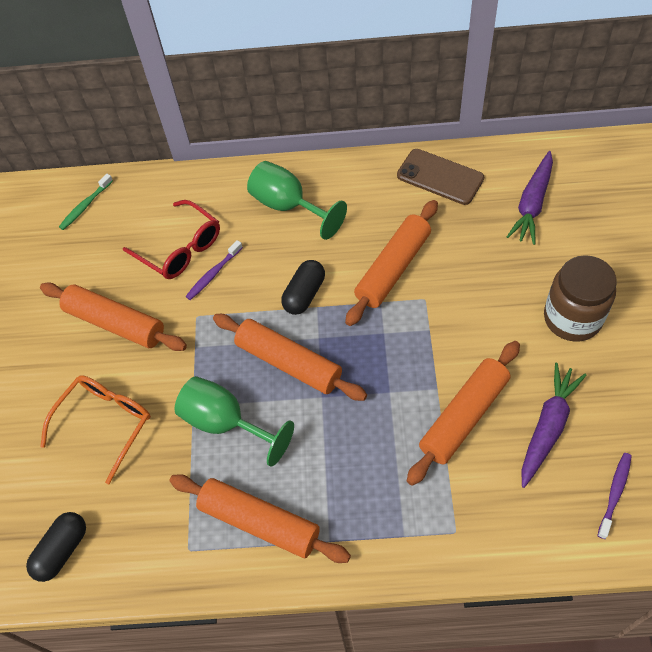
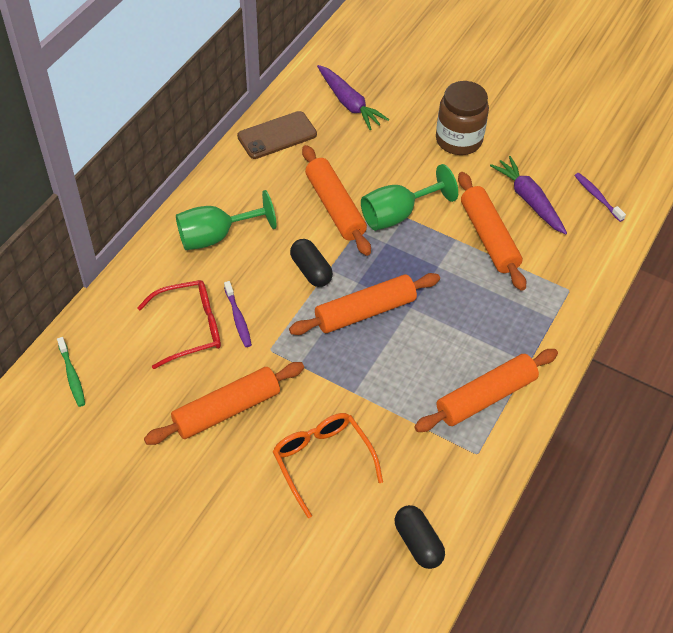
camera: 65 degrees left, 5 degrees down
green goblet [174,376,294,467] -> green goblet moved to [361,164,458,231]

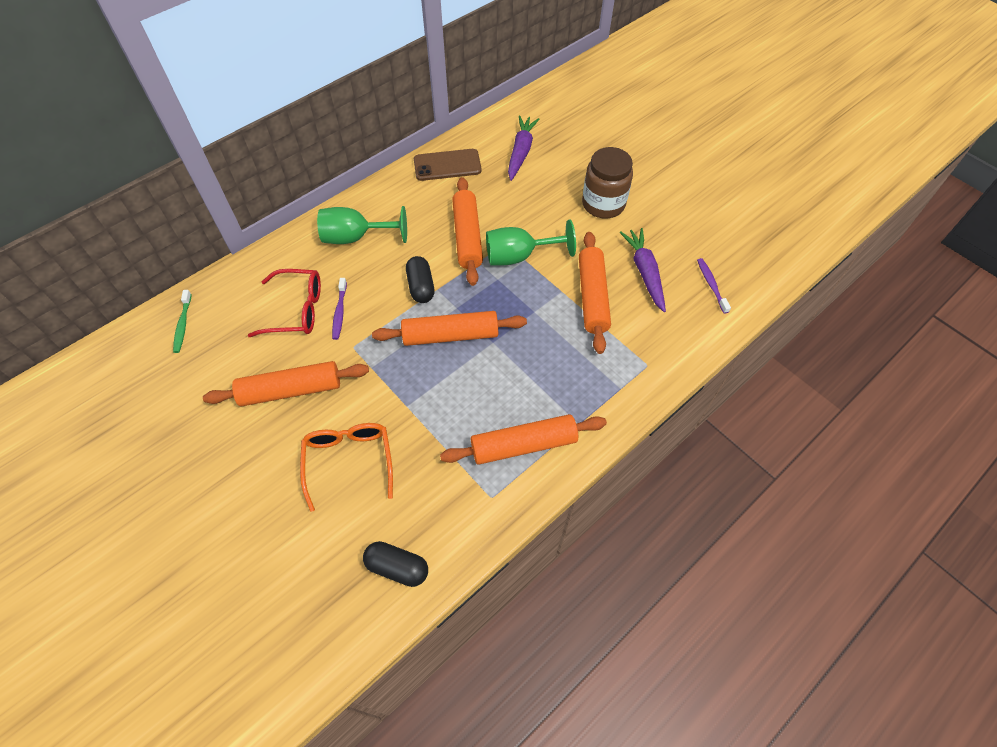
camera: 20 degrees right, 5 degrees up
purple carrot [317,65,389,130] -> purple carrot turned 150 degrees counterclockwise [508,115,539,181]
black capsule [395,505,445,569] -> black capsule turned 60 degrees counterclockwise [363,541,428,587]

